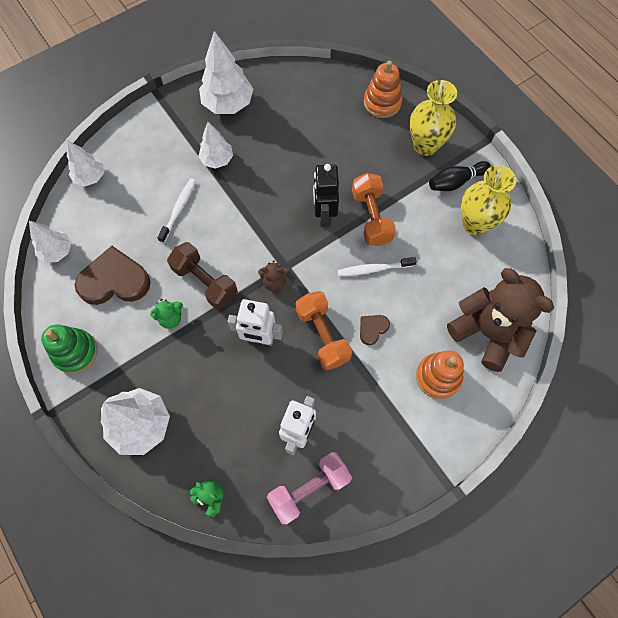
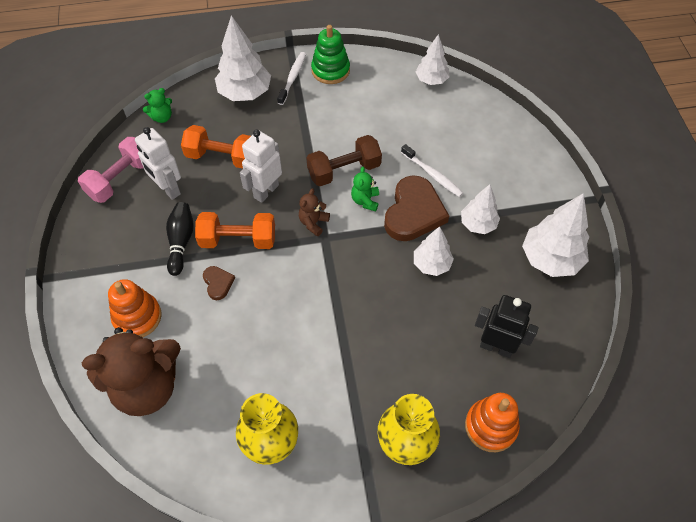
camera: 115 degrees right, 10 degrees down
white tree [67,140,104,186] -> white tree moved to [414,226,454,276]
brown heart [74,246,151,305] -> brown heart moved to [384,175,449,241]
green teddy bear [150,299,183,329] -> green teddy bear moved to [351,167,379,212]
pink dumbbell [267,452,352,524] -> pink dumbbell turned 45 degrees clockwise [78,137,143,203]
black robot [313,164,339,227] -> black robot moved to [475,295,539,358]
white toothbrush [337,257,416,276] -> white toothbrush moved to [277,52,306,105]
orange dumbbell [352,173,396,246] -> orange dumbbell moved to [181,125,251,168]
black bowling pin [429,161,491,191] -> black bowling pin moved to [166,202,194,276]

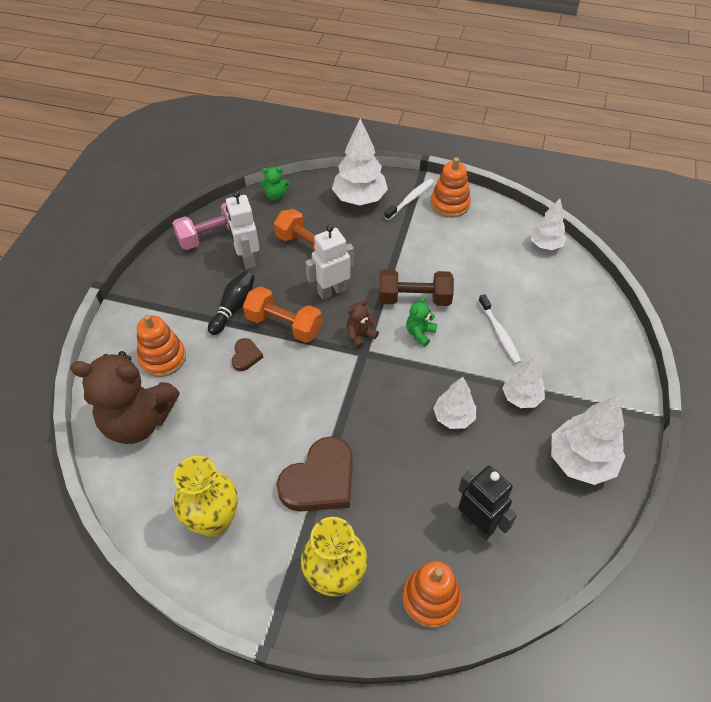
camera: 25 degrees right, 5 degrees down
green stacking toy [311,25,350,84] -> orange stacking toy [431,157,471,218]
brown heart [384,175,449,241] -> brown heart moved to [276,436,353,512]

